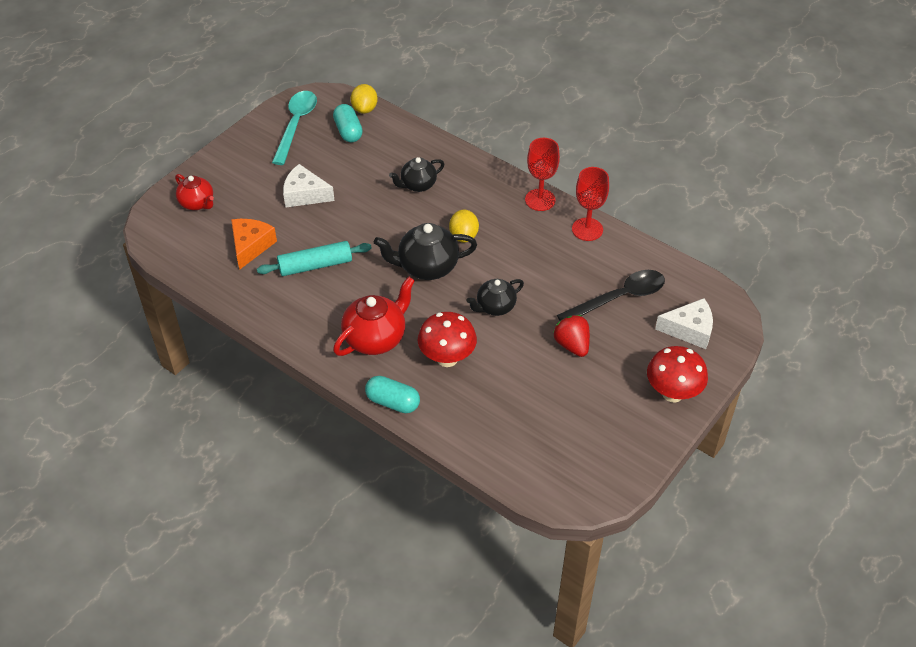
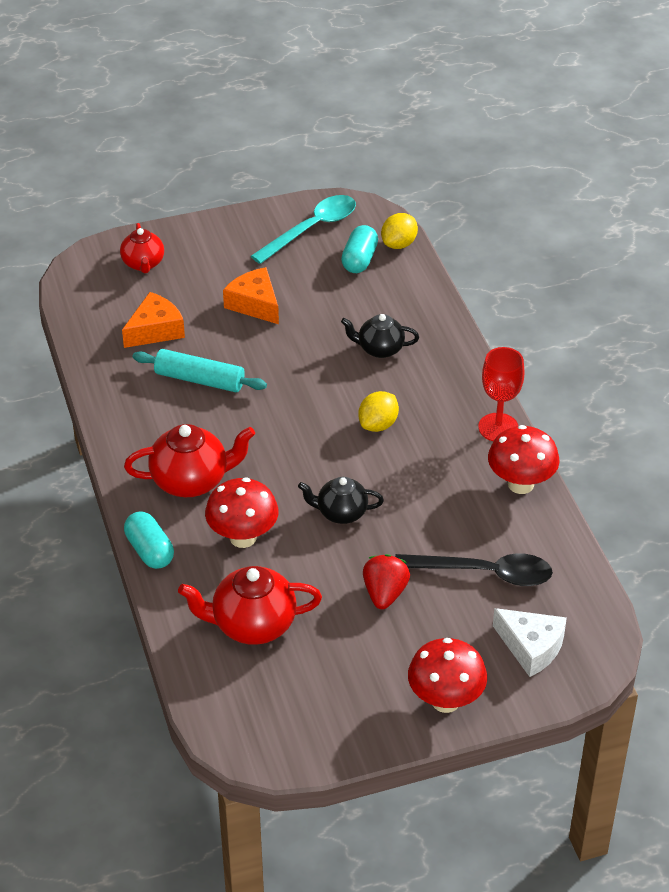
camera: 35 degrees right, 5 degrees down
white cheese [283,164,335,208] -> orange cheese [223,267,279,324]
black teapot [374,223,477,280] -> none
red goblet [572,167,609,241] -> red mushroom [488,425,560,494]
none -> red teapot [178,566,322,645]

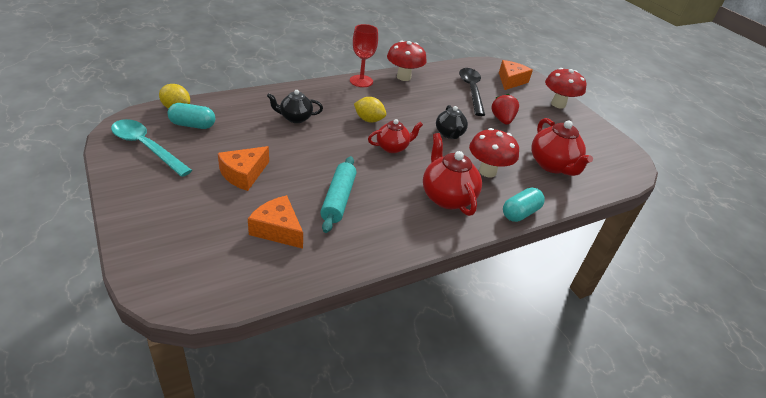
camera: 105 degrees left, 5 degrees down
red teapot [120,223,164,273] -> red teapot moved to [368,119,423,153]
black teapot [341,314,419,358] -> black teapot turned 90 degrees clockwise [267,90,323,123]
red strawberry [363,554,410,609] -> red strawberry turned 90 degrees clockwise [491,94,519,125]
white cheese [493,608,567,677] -> orange cheese [499,60,533,90]

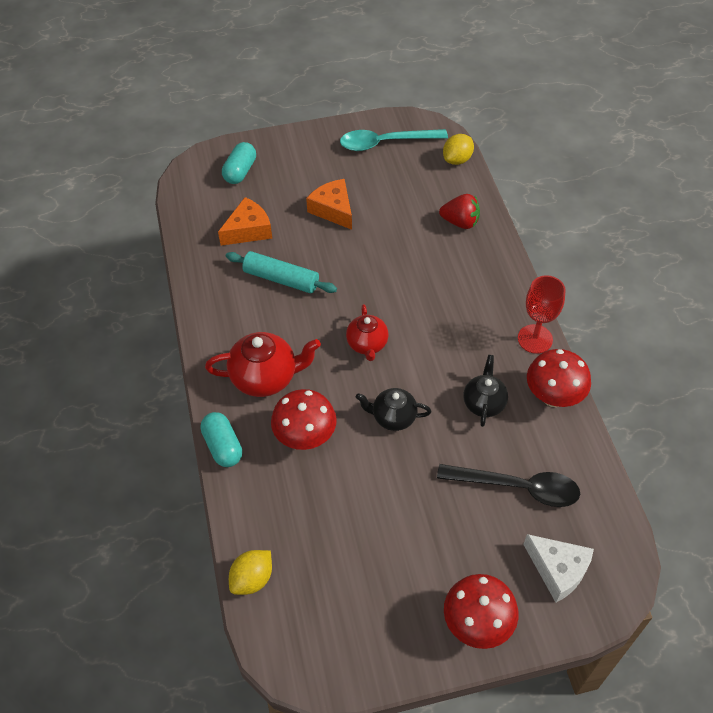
camera: 110 degrees right, 15 degrees up
turquoise spoon [111,119,192,177] -> turquoise spoon turned 150 degrees counterclockwise [340,129,448,151]
turquoise capsule [168,103,215,129] -> turquoise capsule moved to [222,142,256,184]
black teapot [267,90,323,123] -> black teapot moved to [464,355,508,427]
yellow lemon [354,97,386,122] -> yellow lemon moved to [229,550,272,595]
red strawberry [491,94,519,125] -> red strawberry moved to [439,194,480,229]
orange cheese [499,60,533,90] -> white cheese [523,534,594,602]
red teapot [531,118,593,176] -> none

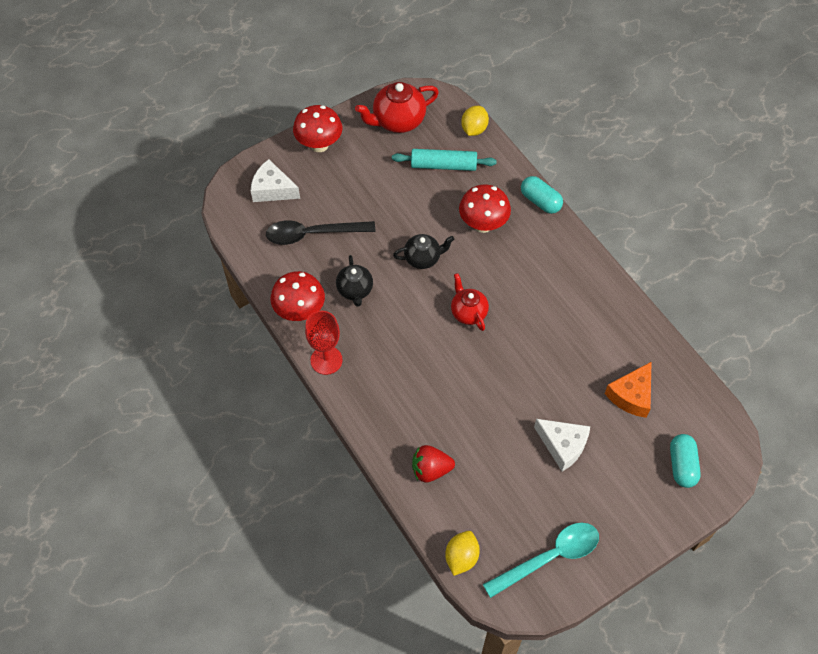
camera: 160 degrees right, 5 degrees up
red teapot [205,332,321,397] -> red teapot moved to [355,82,439,133]
turquoise rolling pin [226,251,337,293] -> turquoise rolling pin moved to [392,149,497,171]
orange cheese [306,179,352,230] -> white cheese [534,419,590,471]

